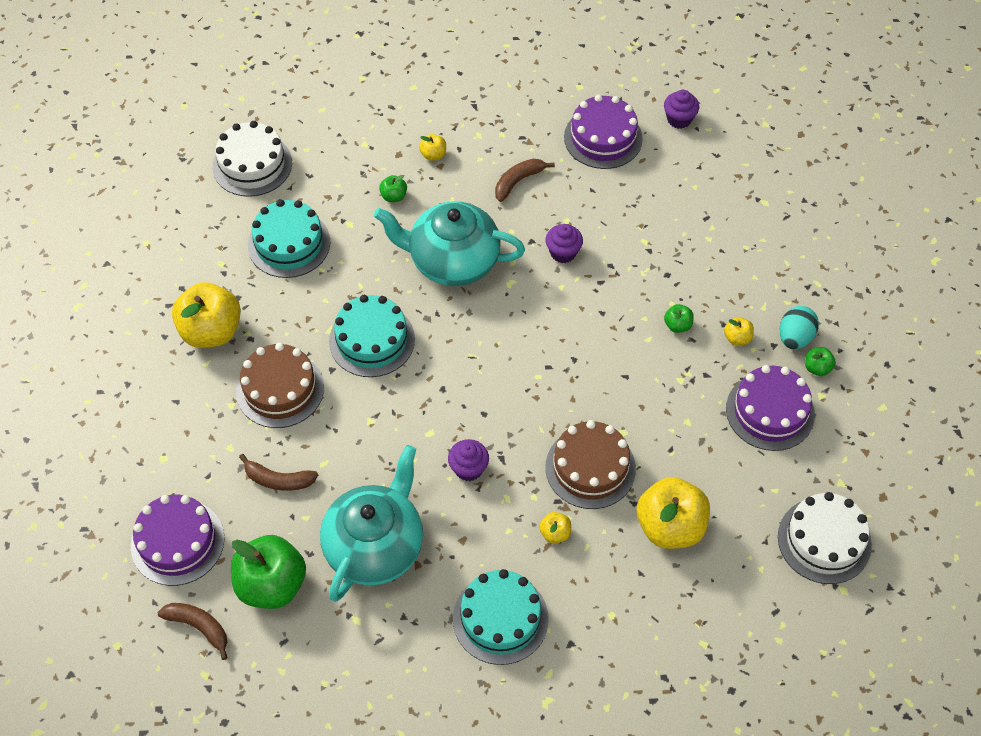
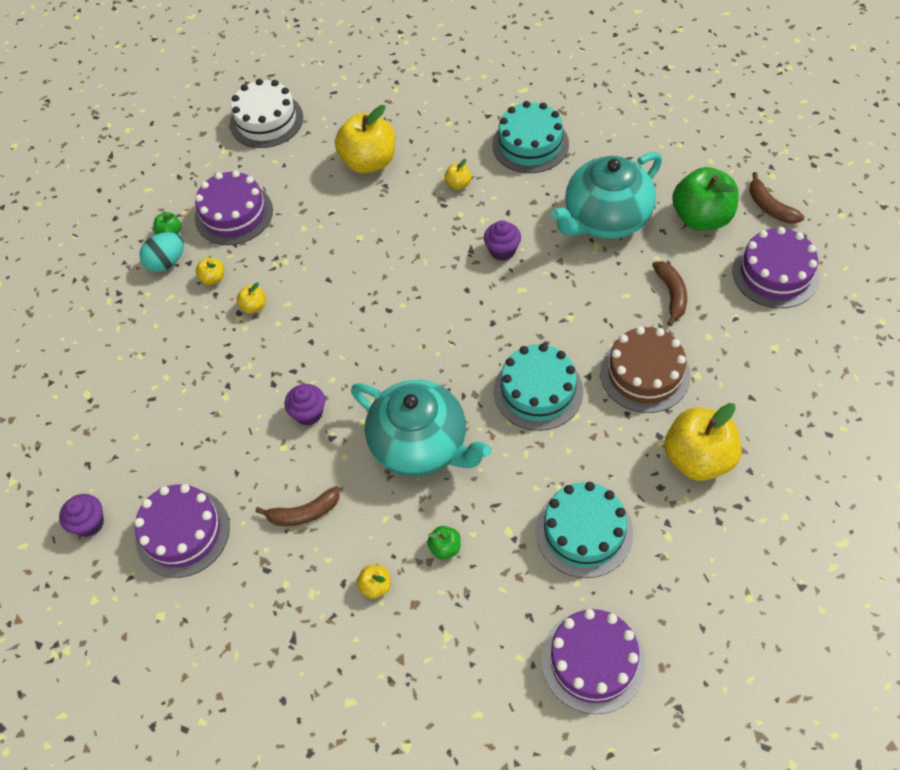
camera: 150 degrees left, 0 degrees up
white cake [212,121,292,197] -> purple cake [541,609,646,714]
brown banana [239,454,318,491] -> brown banana turned 45 degrees clockwise [652,261,687,326]
brown cake [545,420,636,509] -> none
green apple [664,304,694,333] -> yellow apple [237,283,265,314]

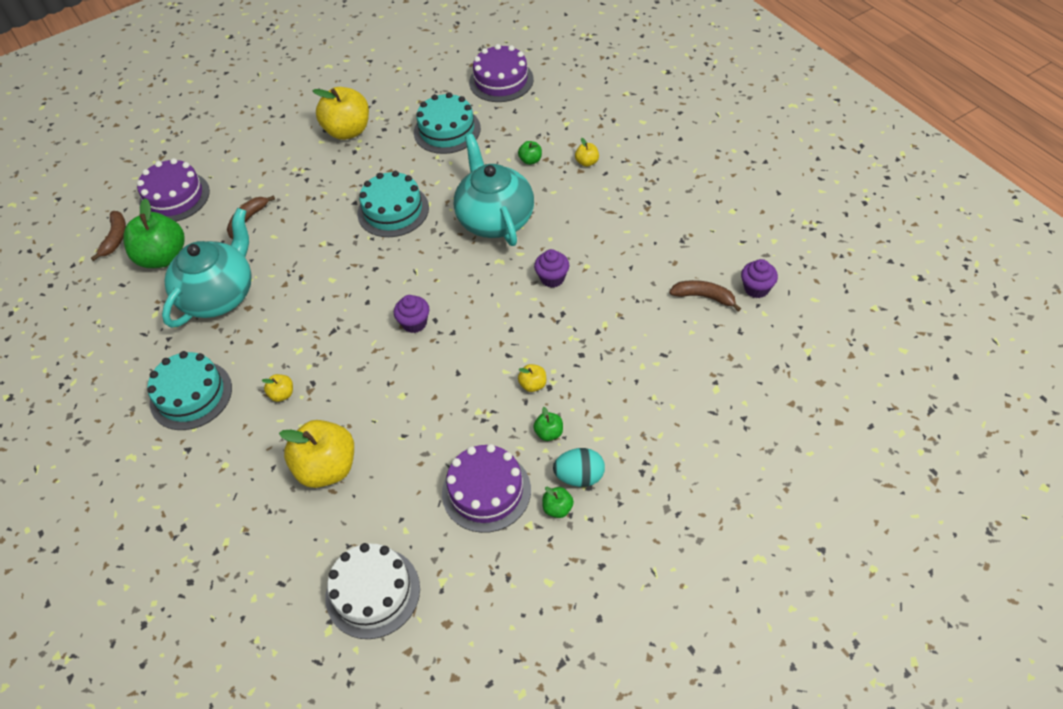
camera: 145 degrees left, 5 degrees down
purple cake [134,484,230,578] -> none
yellow apple [196,257,224,285] -> green apple [533,407,563,441]
brown banana [255,486,340,526] -> brown banana moved to [669,280,741,312]
purple cupcake [484,220,521,261] -> purple cupcake moved to [394,295,429,333]
turquoise teapot [550,152,662,239] -> turquoise teapot turned 60 degrees counterclockwise [162,208,252,328]
brown cake [600,326,691,413] -> none

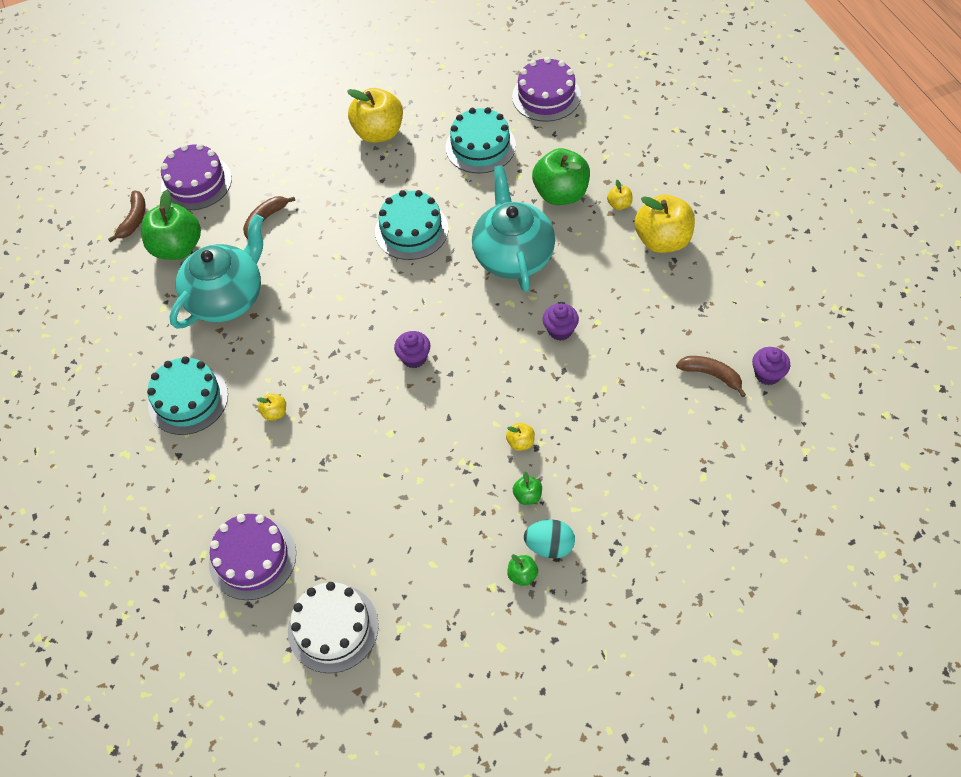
camera: 10 degrees right, 5 degrees up
yellow apple [279,420,354,488] -> yellow apple moved to [635,194,695,253]
purple cake [442,444,531,533] -> purple cake moved to [209,514,296,600]
green apple [518,141,542,165] -> green apple [532,148,590,205], size x2.27

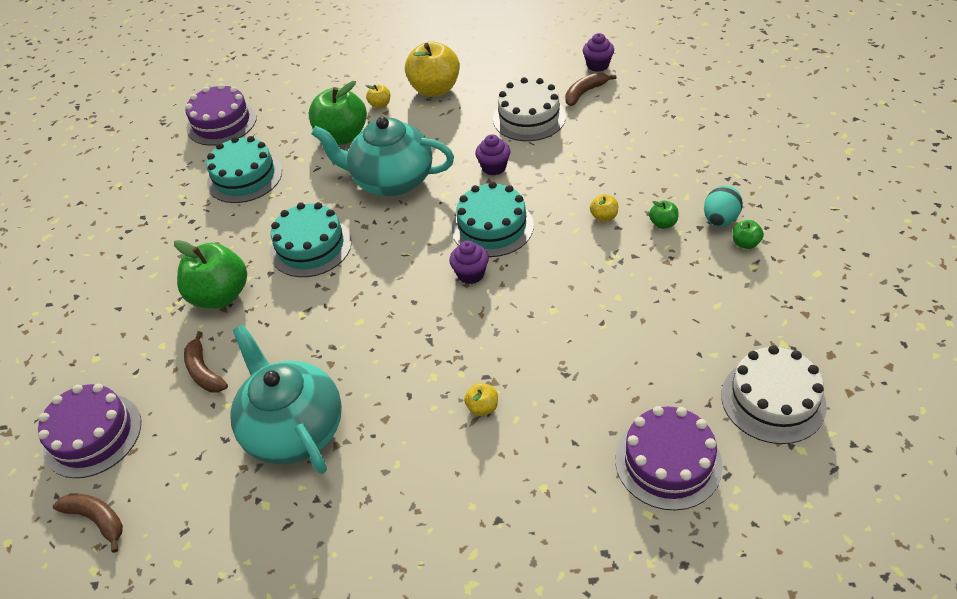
camera: 70 degrees left, 10 degrees down
green apple [141,190,201,260] -> green apple moved to [174,240,247,308]
turquoise cake [147,356,228,435] -> turquoise cake moved to [452,181,534,257]
yellow apple [347,88,403,143] -> none
none -> white cake [493,77,566,141]

